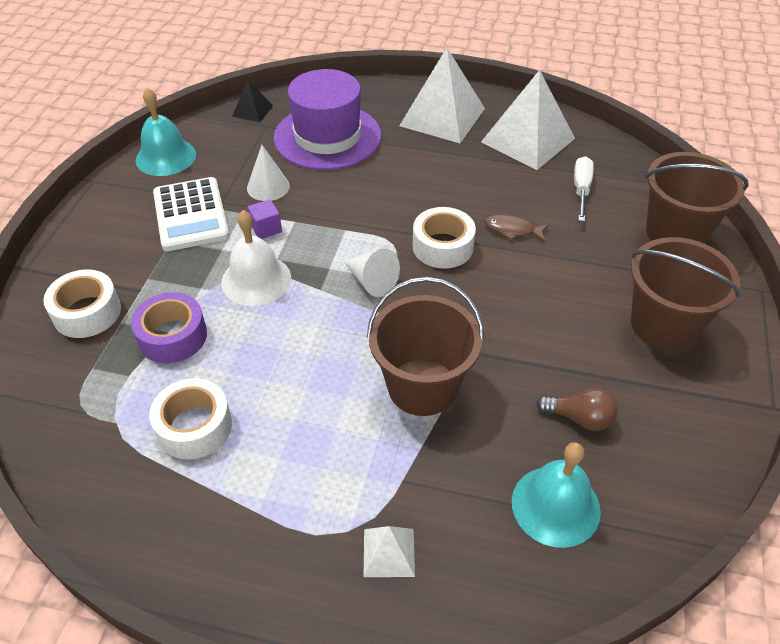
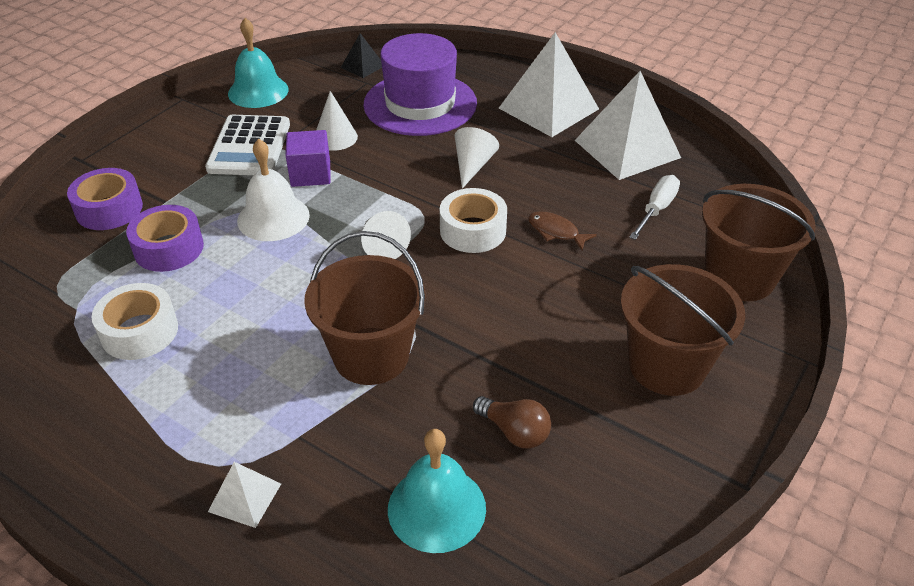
camera: 20 degrees right, 5 degrees down
white tape [43,269,121,338] -> purple tape [67,168,143,230]
purple cube [247,199,282,239] -> purple cube [285,130,331,187], size x1.51
none -> white cone [455,127,499,189]

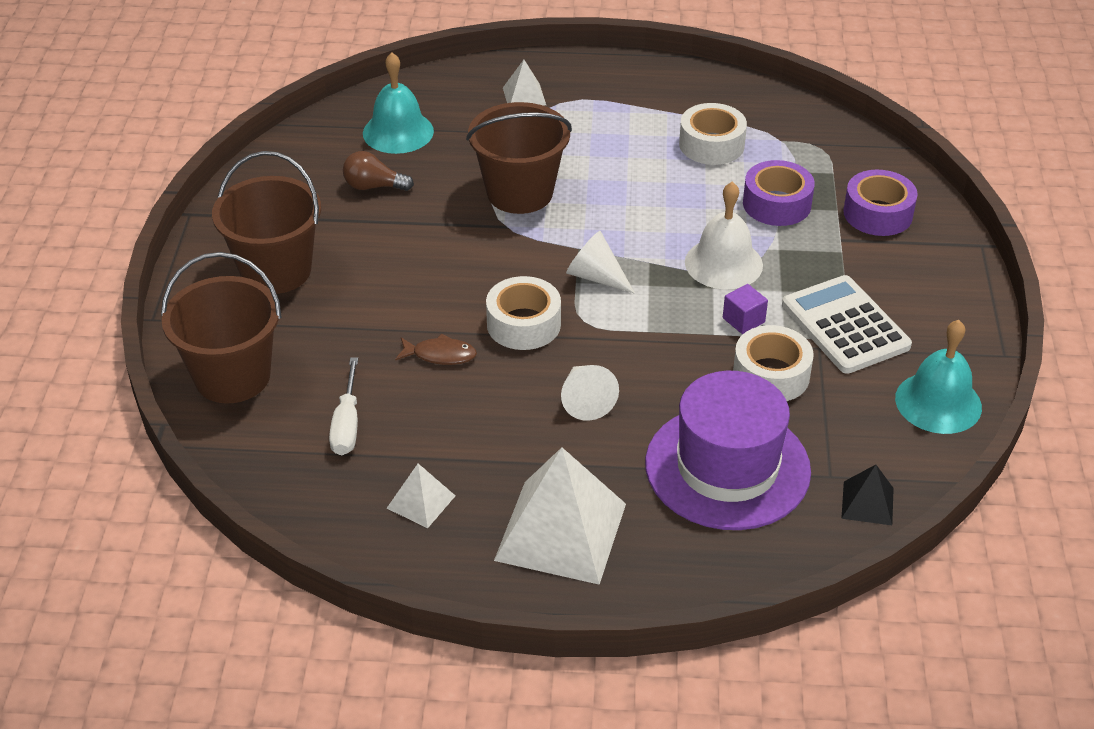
camera: 150 degrees right, 0 degrees up
purple cube [285,130,331,187] -> purple cube [723,284,768,334], size x0.66
white cone [316,91,358,151] -> white tape [733,325,814,401]
white pyramid [575,71,681,180] -> white pyramid [387,464,455,528], size x0.47

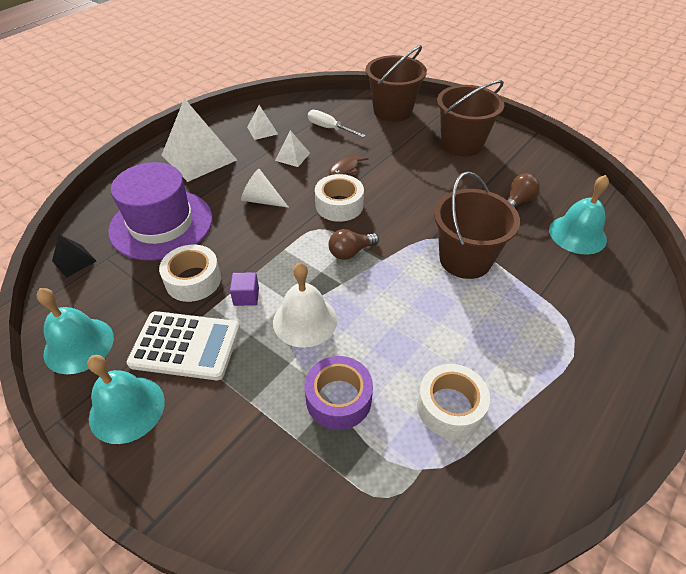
camera: 125 degrees right, 5 degrees up
white pyramid [503,60,546,106] -> white pyramid moved to [275,130,310,167]
white cone [566,231,635,294] -> brown light bulb [329,229,379,260]
purple tape [843,170,918,236] -> none
none -> turquoise bell [87,355,165,444]

